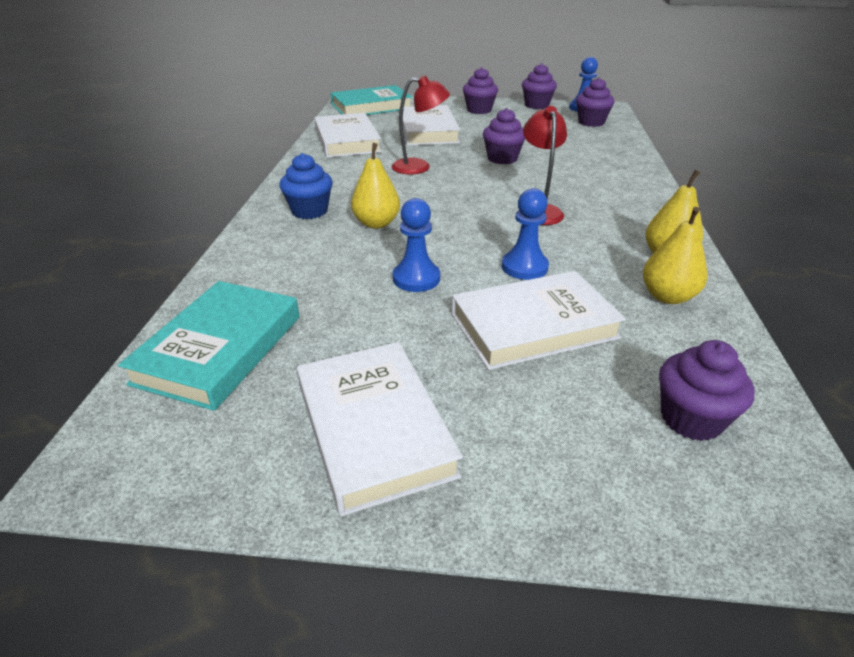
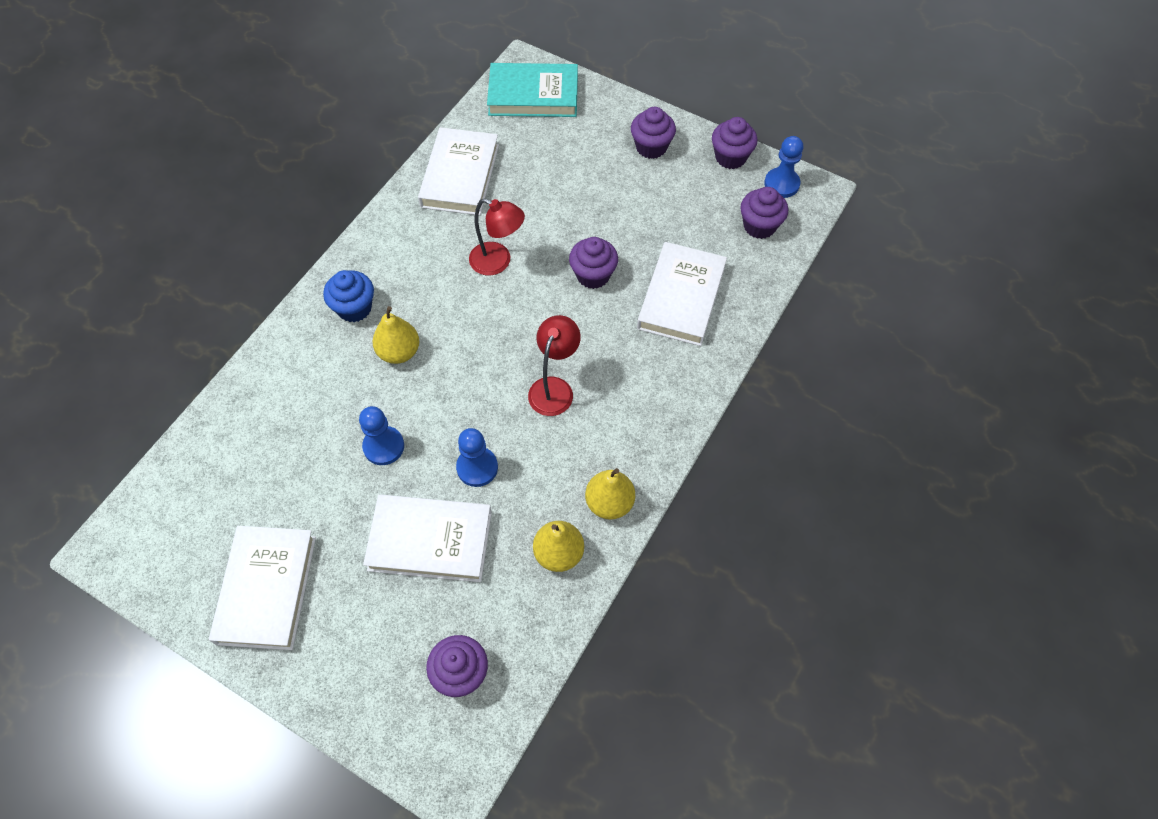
camera: 25 degrees right, 25 degrees up
turquoise book [118,281,300,411] -> none
white book [399,105,460,146] -> white book moved to [637,242,727,346]

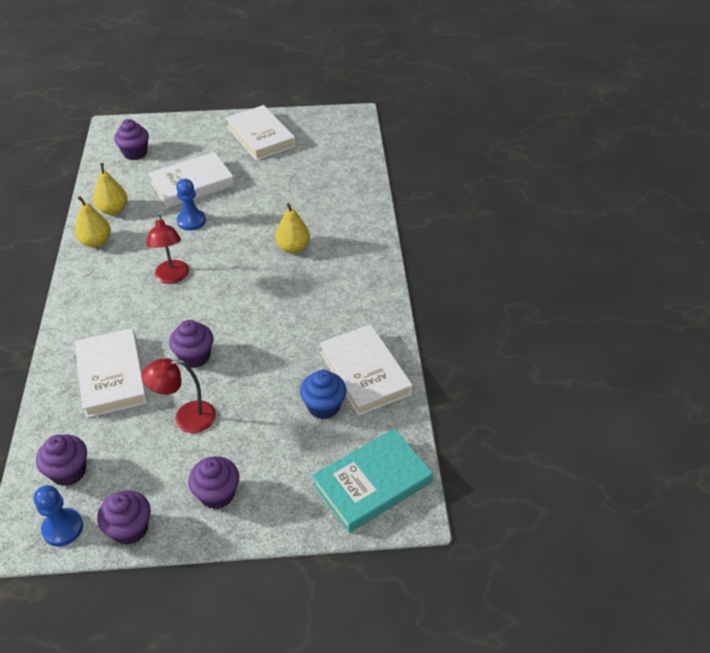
camera: 145 degrees right, 15 degrees down
blue cupcake [323,270,374,322] -> blue cupcake moved to [300,370,346,419]
blue pawn [359,406,404,465] -> none
red lamp [469,198,525,276] -> red lamp moved to [142,358,216,433]

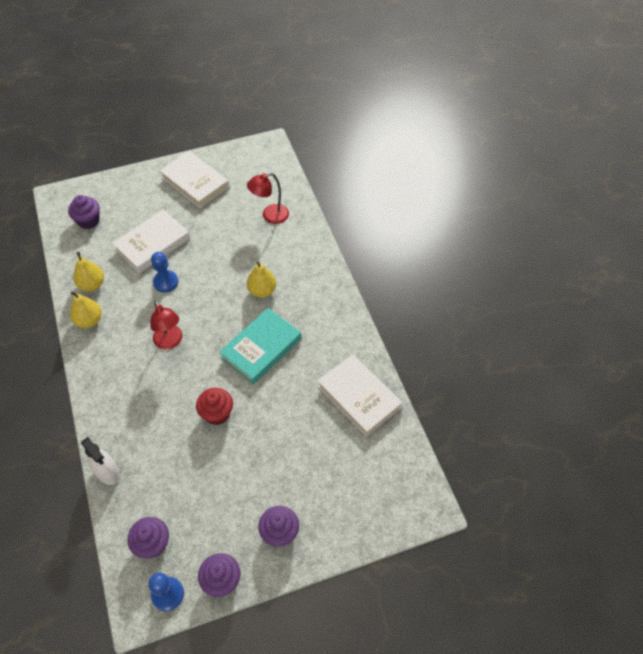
camera: 15 degrees left, 10 degrees up
white book [75,328,148,418] -> none
red lamp [142,358,216,433] -> red lamp moved to [247,172,289,224]
purple cupcake [169,320,213,368] -> red cupcake [196,388,233,425]
blue cupcake [300,370,346,419] -> none
turquoise book [312,429,433,533] -> turquoise book moved to [219,308,301,384]
none -> white spray bottle [81,437,120,485]

